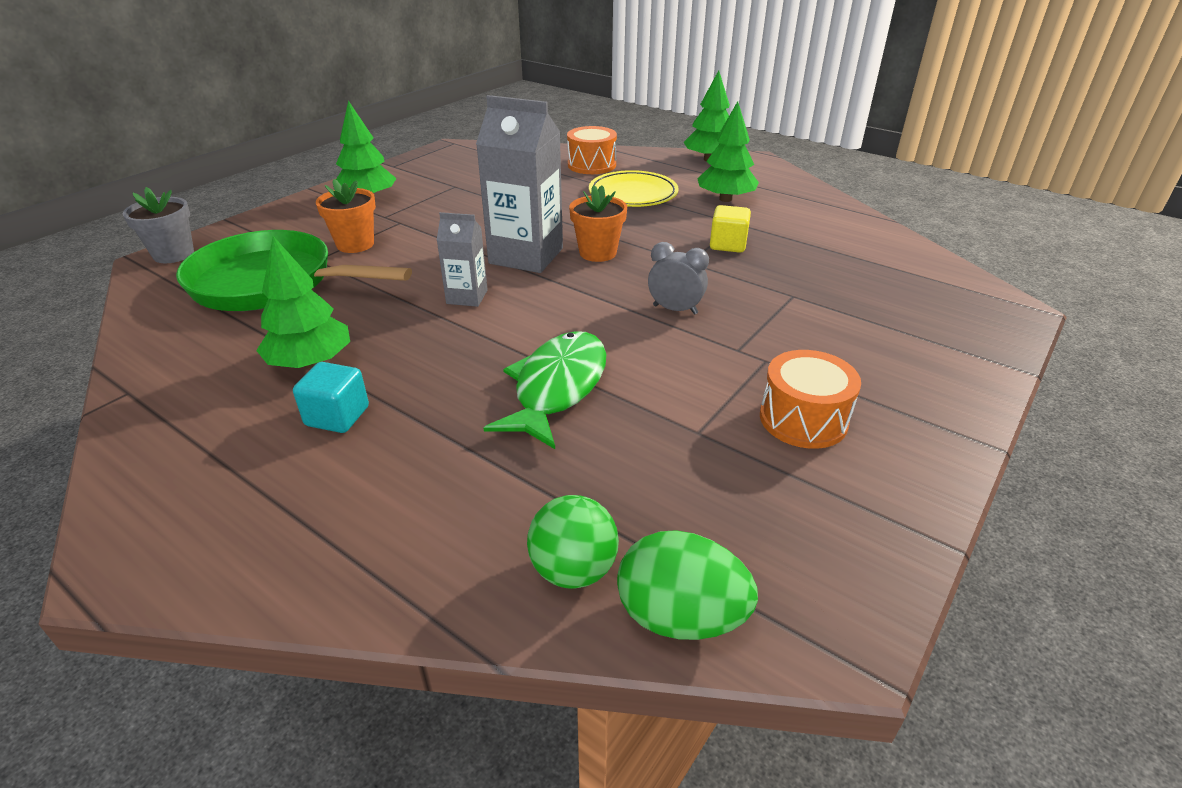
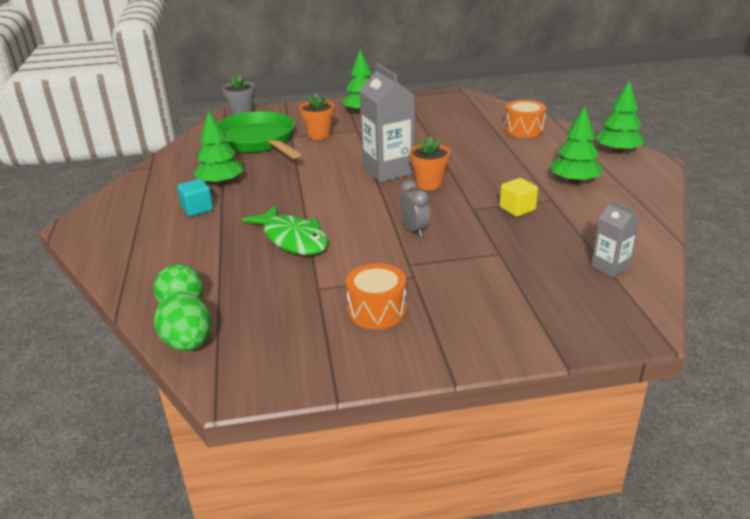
camera: 45 degrees right, 5 degrees down
grey carton [437,212,488,307] -> grey carton moved to [591,199,640,278]
green fish [484,331,607,449] -> green fish turned 75 degrees clockwise [242,205,328,255]
yellow plate [589,170,679,207] -> none

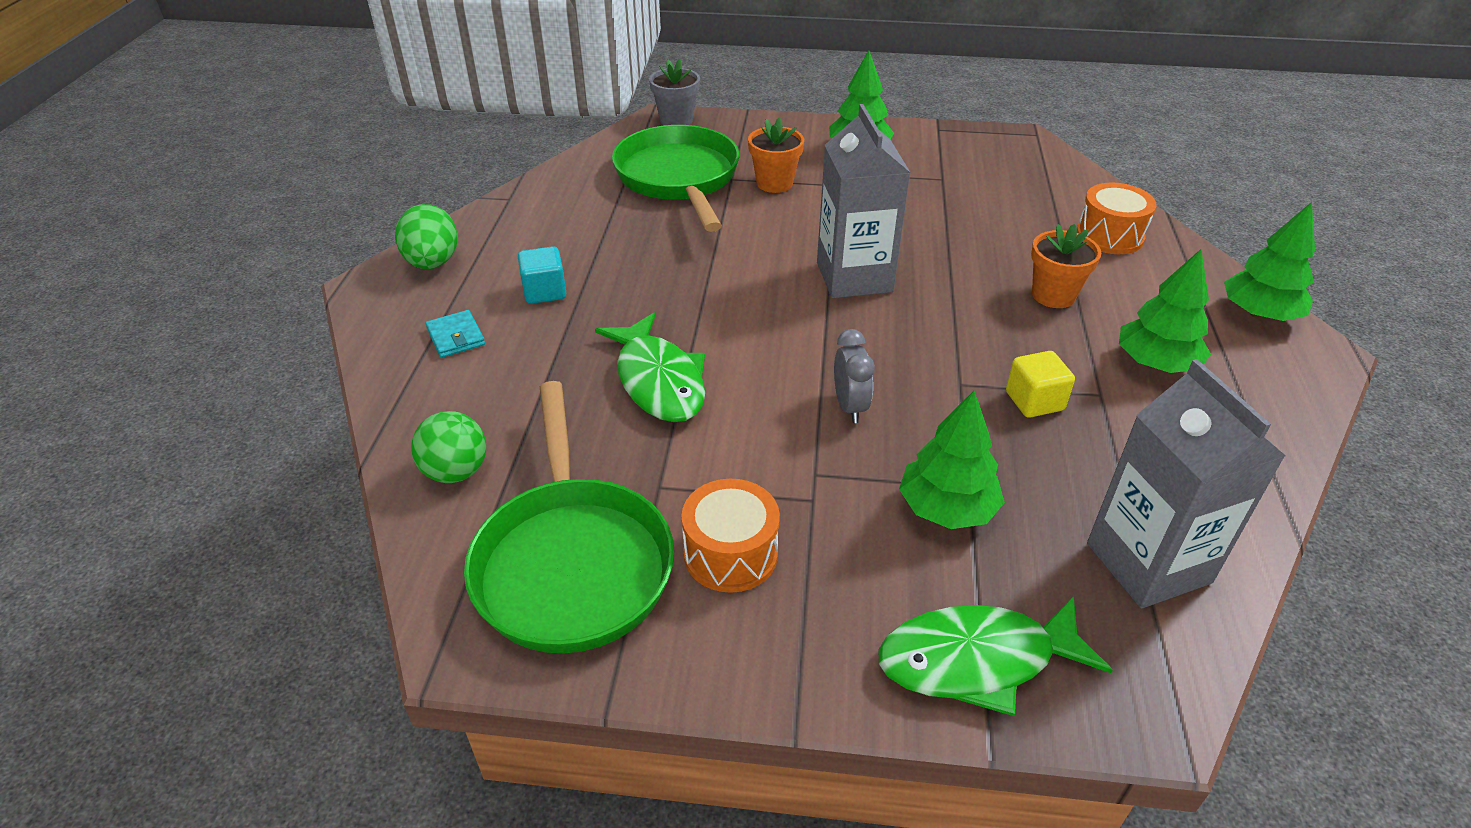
camera: 15 degrees right, 10 degrees up
green egg [154,292,212,351] -> green egg moved to [395,204,458,269]
green tree [194,110,244,186] -> green tree moved to [899,391,1005,529]
orange flower pot [409,136,450,190] -> orange flower pot moved to [1031,224,1101,308]
grey carton [591,199,640,278] -> grey carton [1087,359,1286,608], size x1.88
none -> turquoise wallet [425,310,485,358]
none -> green pan [464,381,674,653]
none -> green fish [879,596,1112,716]

